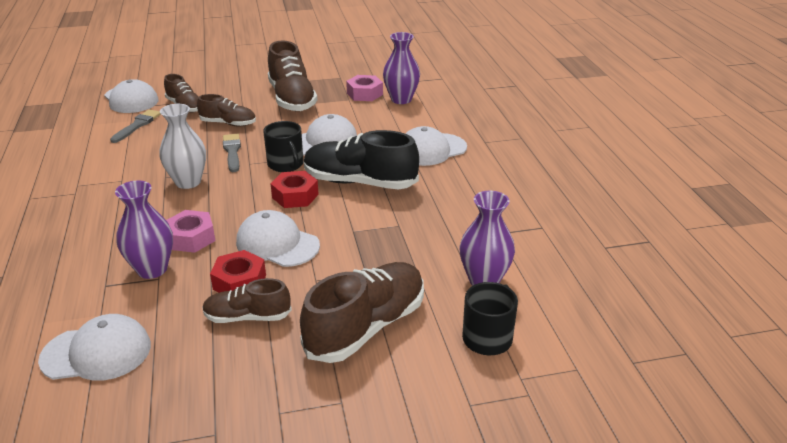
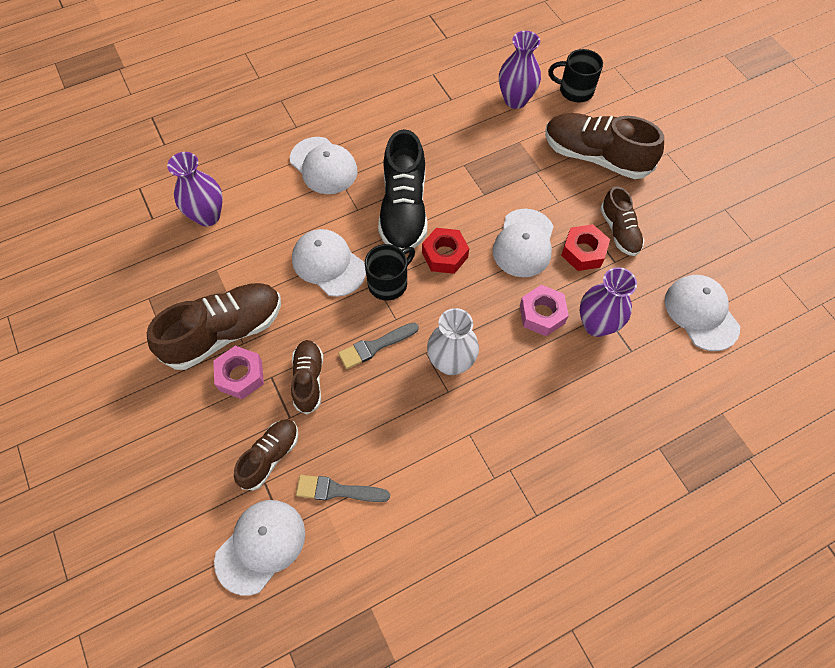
camera: 105 degrees left, 30 degrees up
pink nut [346,75,383,101] -> pink nut moved to [213,346,264,399]

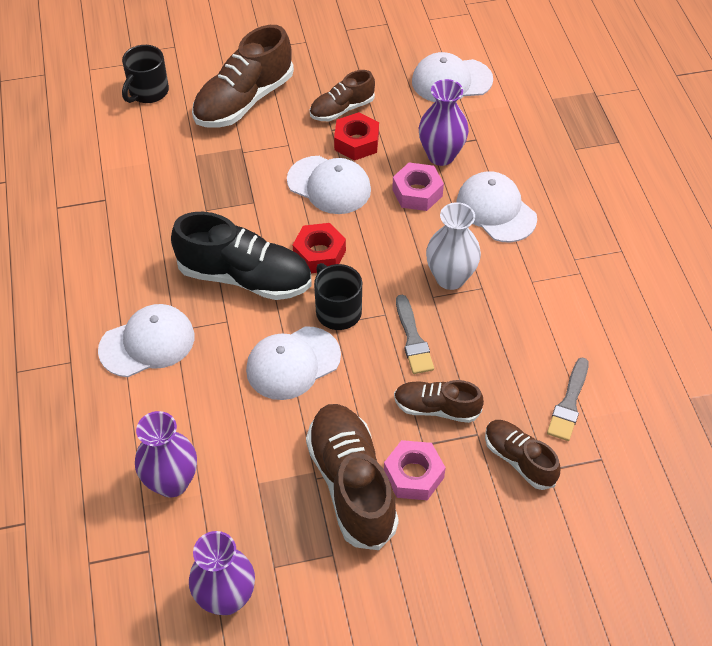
camera: 75 degrees left, 10 degrees down
white cap [214,500,305,595] -> white cap moved to [457,171,537,243]
purple vase [499,31,541,109] -> purple vase moved to [189,531,255,615]
brown shoe [600,187,644,256] -> brown shoe turned 150 degrees clockwise [310,70,375,121]

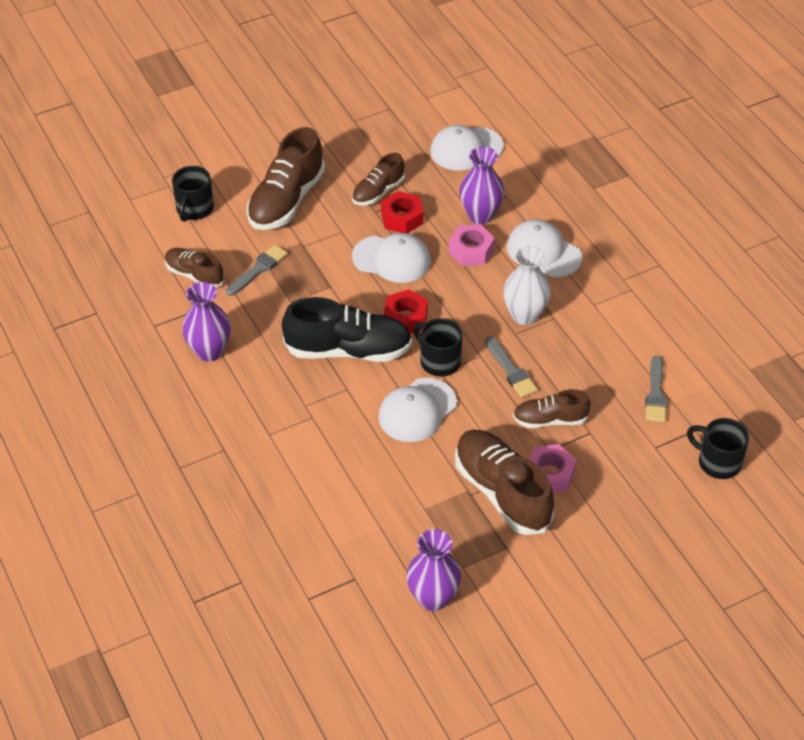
camera: 15 degrees left, 5 degrees down
white cap [98,304,194,377] -> none
purple vase [135,411,197,497] -> purple vase moved to [182,282,231,362]
brown shoe [485,420,561,490] -> brown shoe moved to [165,248,224,288]
none -> grey brush [226,245,288,296]
none -> black mug [687,418,749,479]

